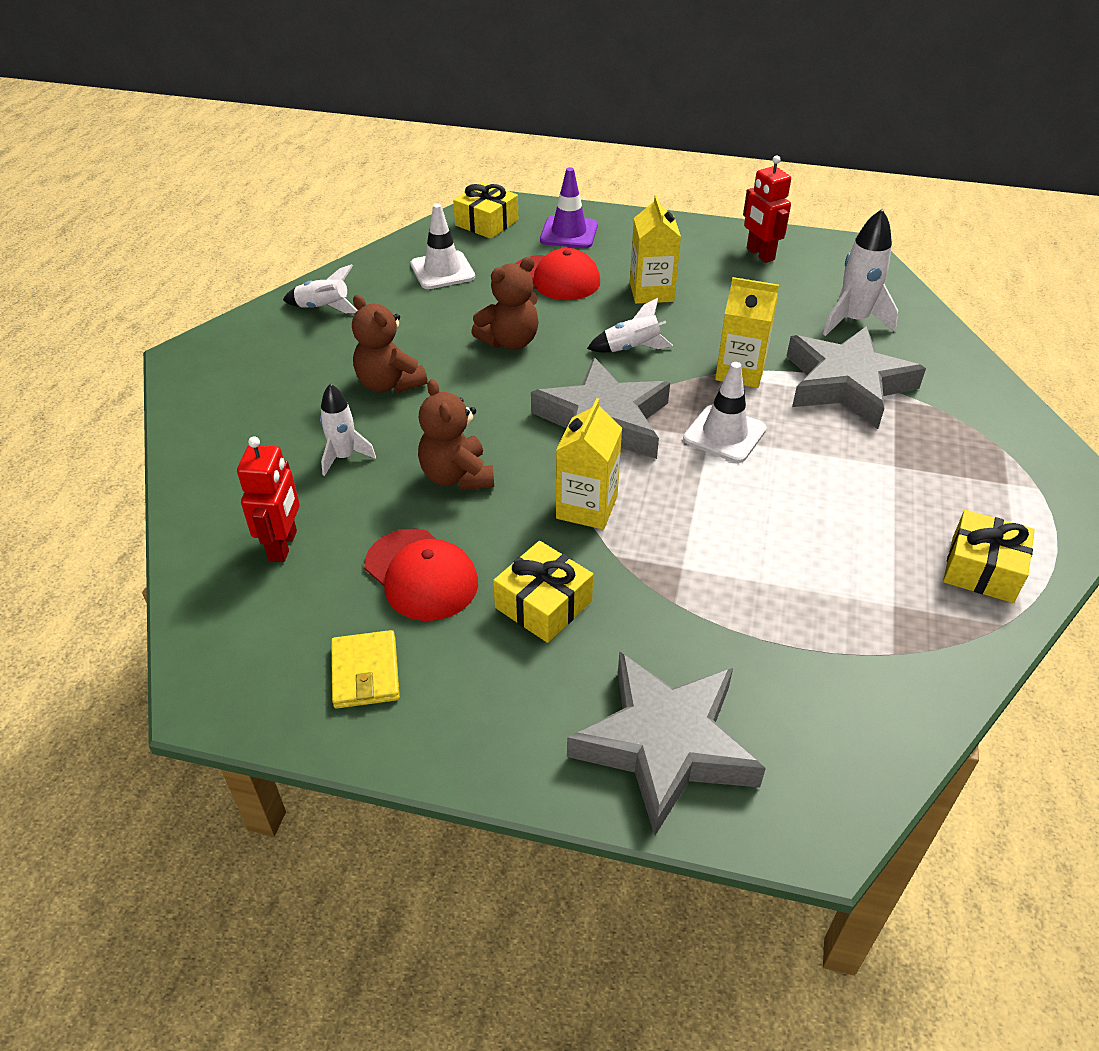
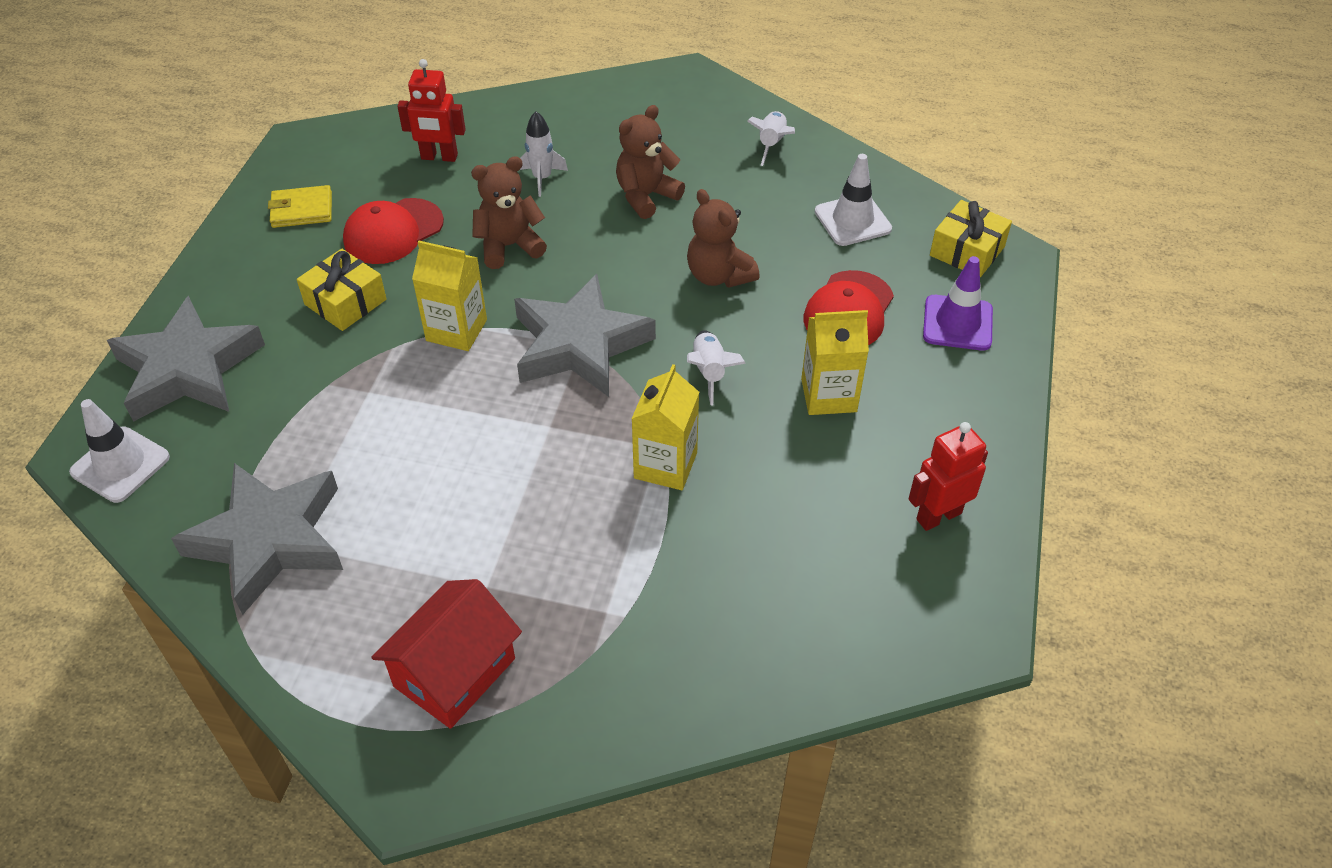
camera: 90 degrees right, 5 degrees up
white traffic cone [683,362,767,463] -> white traffic cone moved to [69,399,170,503]
grey star [786,326,926,429] -> grey star moved to [171,463,343,615]
white rocket [823,209,898,336] -> none
yellow gift [943,510,1035,603] -> none
none -> red house [371,579,522,729]

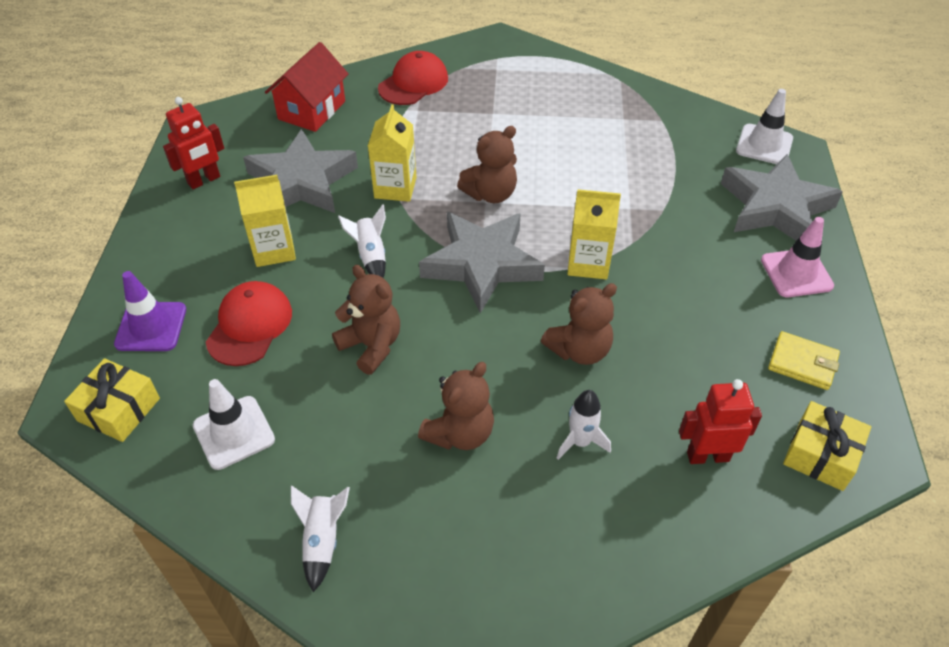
camera: 170 degrees right, 0 degrees up
grey star [171,463,343,615] -> grey star moved to [243,129,358,213]
yellow wallet [268,185,332,228] -> yellow wallet turned 45 degrees clockwise [768,331,840,390]
yellow gift [297,249,387,331] -> yellow gift moved to [783,401,871,491]
red cap [343,198,444,264] -> red cap moved to [378,51,448,105]
red house [371,579,522,729] -> red house moved to [265,42,349,132]
none -> brown teddy bear [457,126,517,203]
none -> pink traffic cone [761,217,834,297]

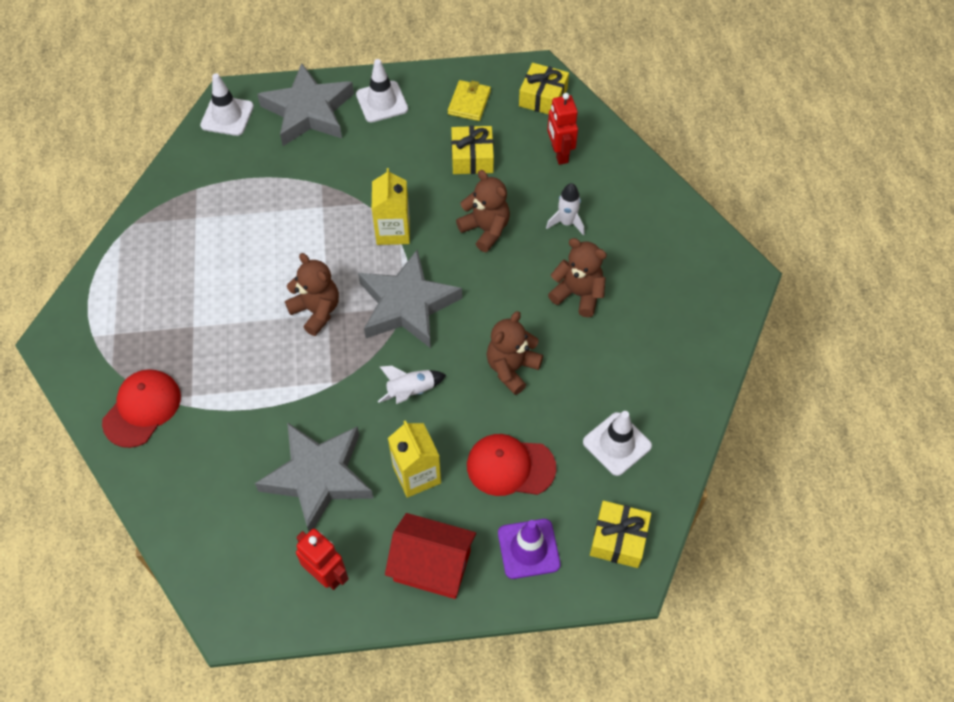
camera: 100 degrees left, 10 degrees up
red house [265,42,349,132] -> red house moved to [385,513,476,599]
white rocket [291,485,350,592] -> none
yellow carton [368,104,417,202] -> none
red cap [378,51,448,105] -> red cap turned 90 degrees clockwise [102,369,181,448]
pink traffic cone [761,217,834,297] -> white traffic cone [356,59,408,122]
none -> yellow gift [451,126,494,174]

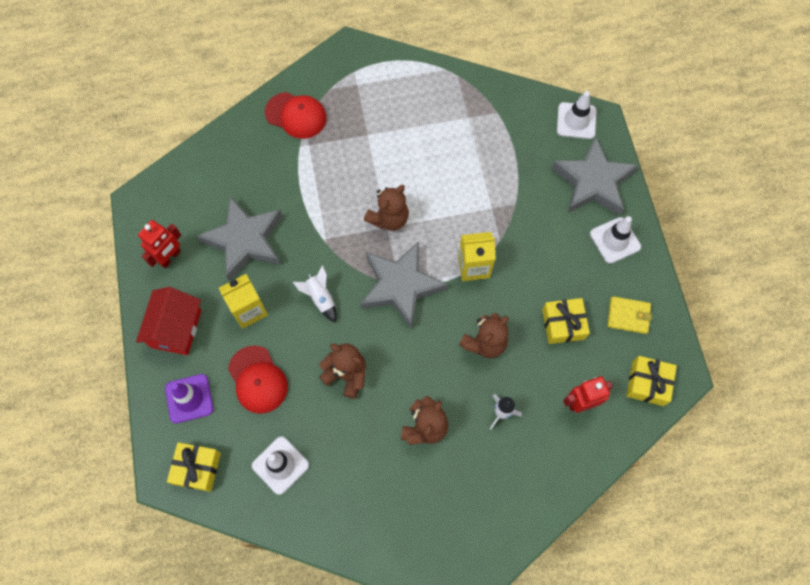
camera: 85 degrees right, 10 degrees up
red cap [467,434,556,496] -> red cap turned 150 degrees clockwise [228,346,288,414]

